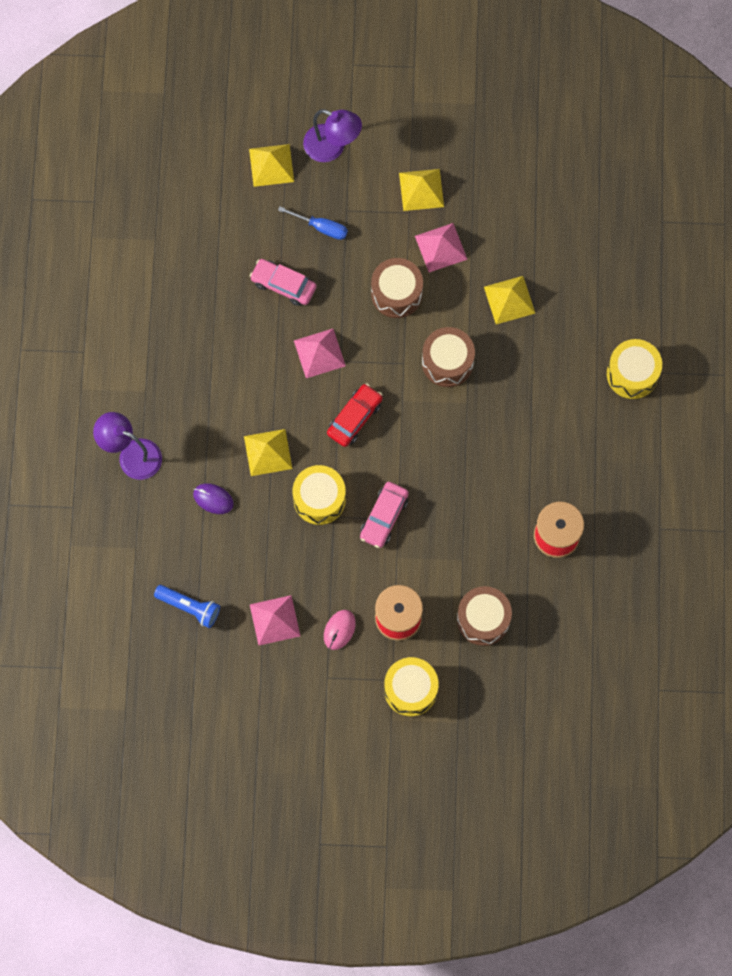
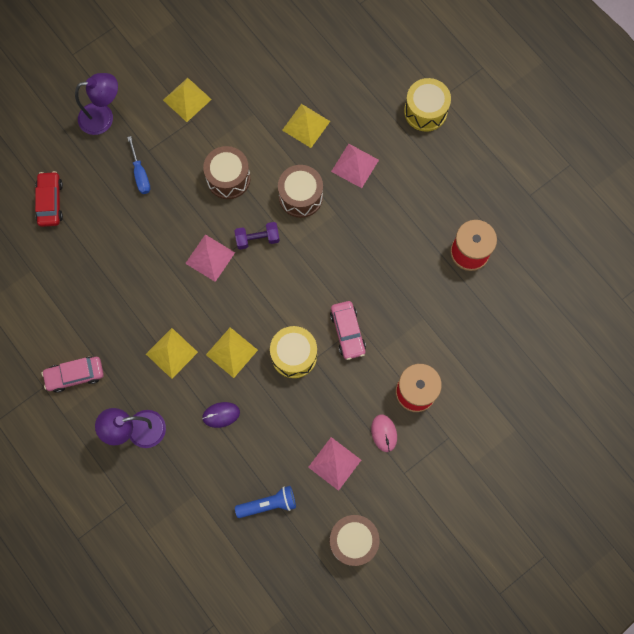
camera: 40 degrees left, 0 degrees up
yellow pyramid [249,144,294,187] -> yellow pyramid moved to [146,328,198,379]
pink car [250,259,316,306] -> pink car moved to [42,356,104,393]
blue screwdriver [278,207,348,240] -> blue screwdriver turned 90 degrees clockwise [127,136,150,194]
red car [327,383,383,447] -> red car moved to [35,171,63,227]
yellow drum [384,657,439,716] -> none
pink pyramid [415,223,468,272] -> pink pyramid moved to [331,144,379,188]
brown drum [457,586,512,646] -> brown drum moved to [329,515,380,566]
none -> purple dumbbell [234,222,280,250]

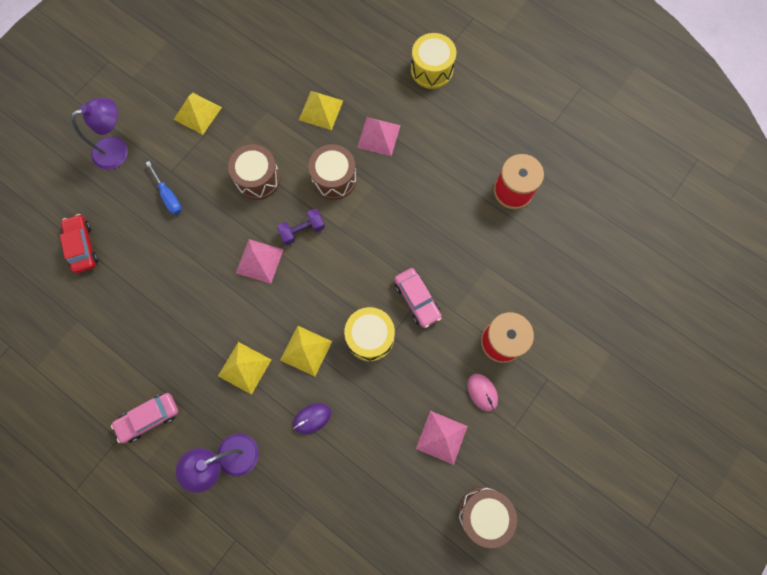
camera: 15 degrees left, 0 degrees up
blue flashlight [235,486,296,518] -> none

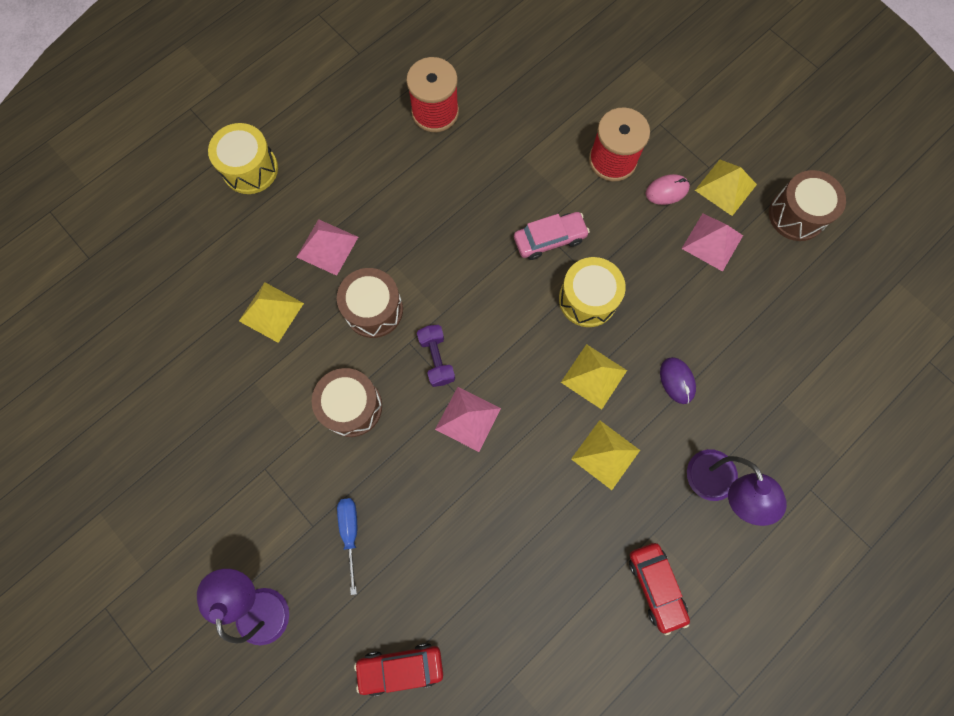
camera: 80 degrees left, 0 degrees up
pink car [111,393,179,443] -> red car [629,543,690,635]
blue screwdriver [146,161,182,215] -> blue screwdriver turned 75 degrees counterclockwise [337,498,357,595]
yellow pyramid [174,93,222,135] -> yellow pyramid moved to [695,160,757,216]

